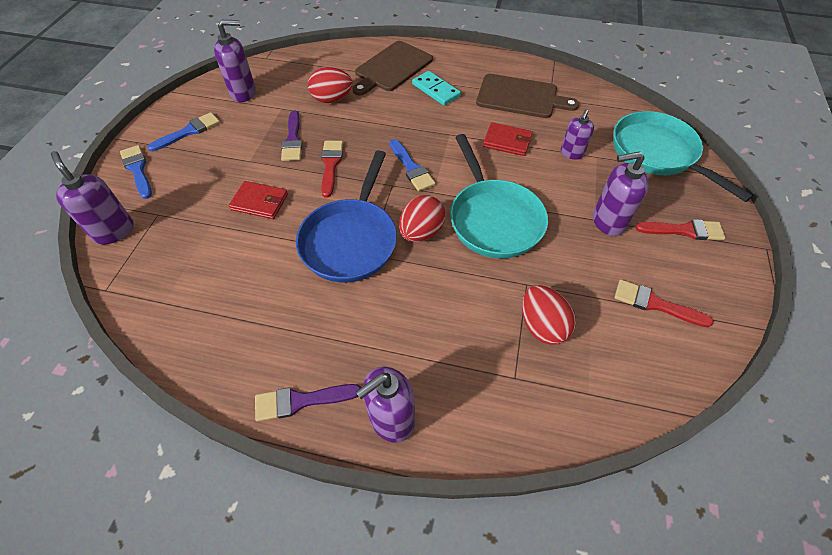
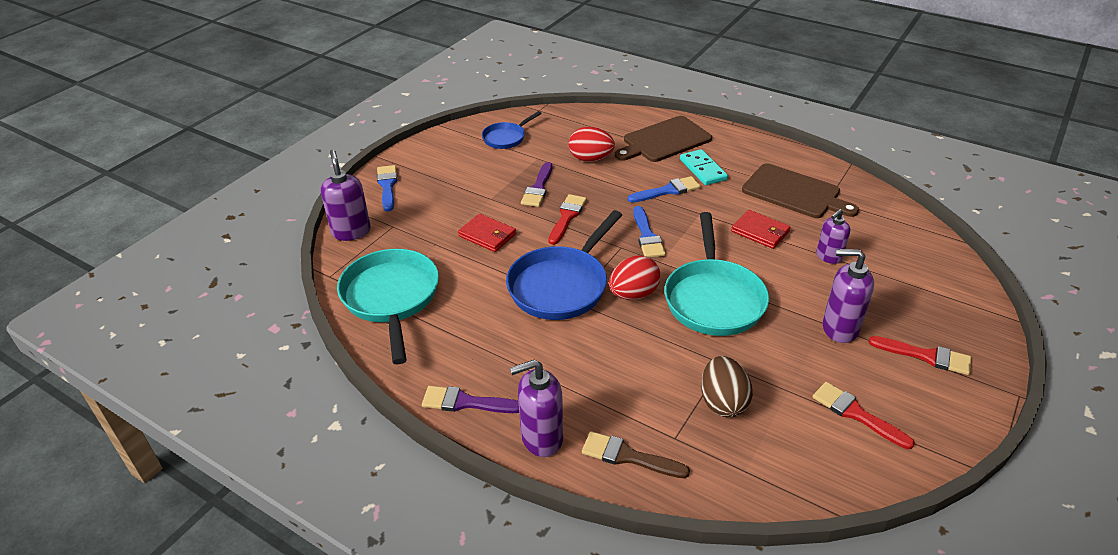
camera: 20 degrees right, 15 degrees down
blue brush [148,112,220,151] -> blue brush moved to [628,176,701,203]
purple soap dispenser [214,20,256,102] -> blue pan [482,111,542,149]
red egg [522,285,576,345] -> brown egg [701,356,753,418]
turquoise pan [613,111,753,202] -> turquoise pan moved to [337,249,439,364]
none -> brown brush [582,431,690,478]

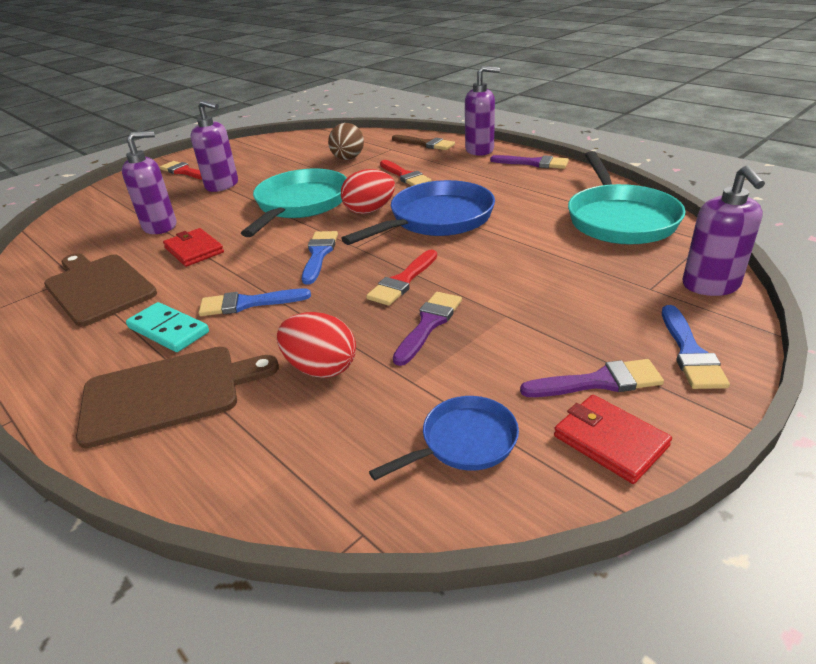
camera: 165 degrees left, 5 degrees down
red wallet [458,214,516,252] -> red wallet moved to [554,395,672,484]
turquoise domino [680,149,728,185] -> turquoise domino turned 45 degrees counterclockwise [126,302,209,352]
red brush [812,382,915,449] -> red brush moved to [380,160,431,186]
purple soap dispenser [816,209,850,264] -> purple soap dispenser [122,131,176,234], size x1.52
none -> purple brush [520,359,664,397]

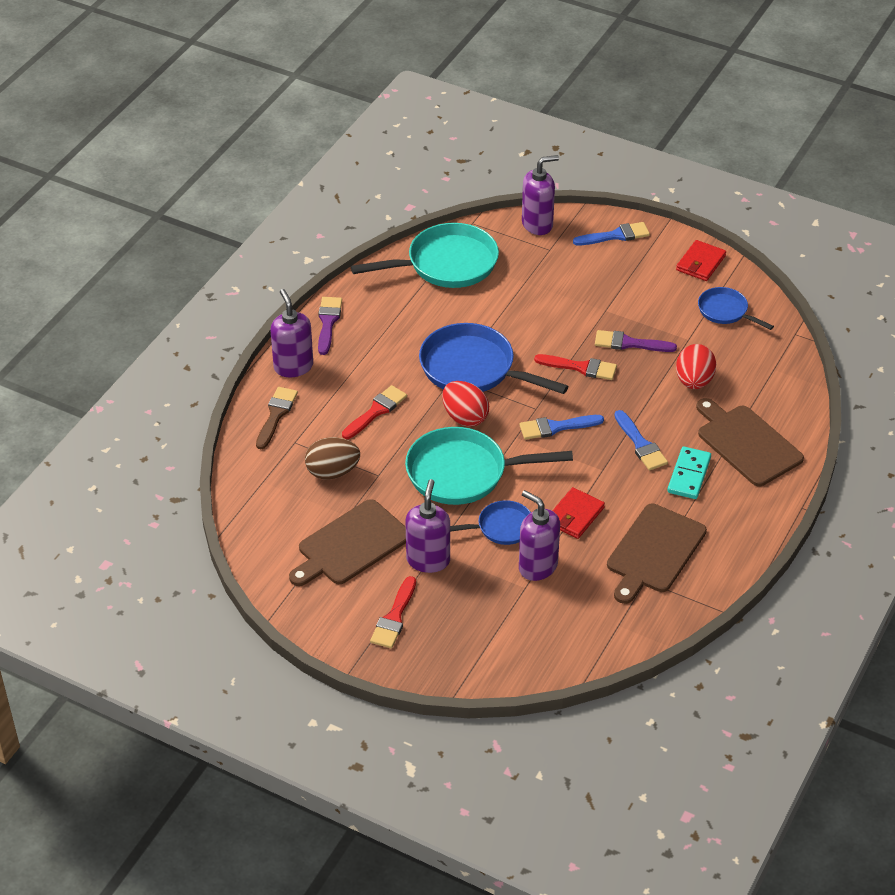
camera: 110 degrees left, 10 degrees up
purple brush [520,359,664,397] -> none
none -> brown cutting board [289,499,406,586]
none -> blue pan [450,500,531,545]

